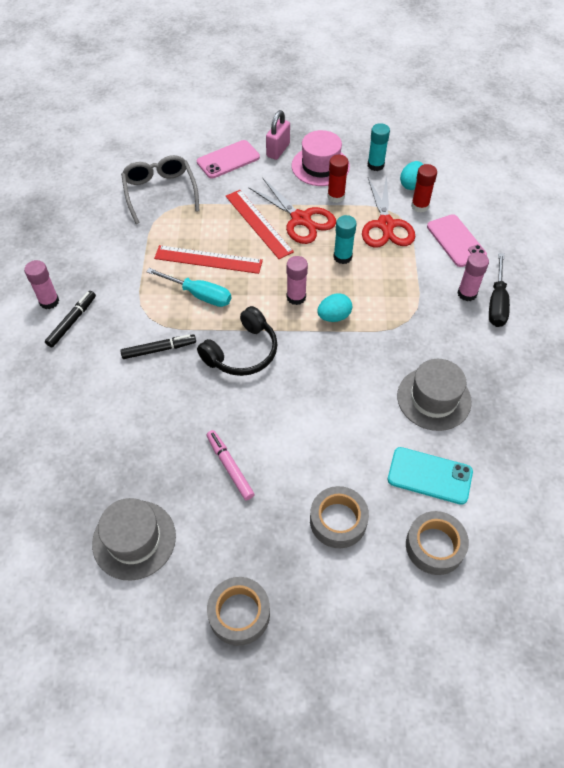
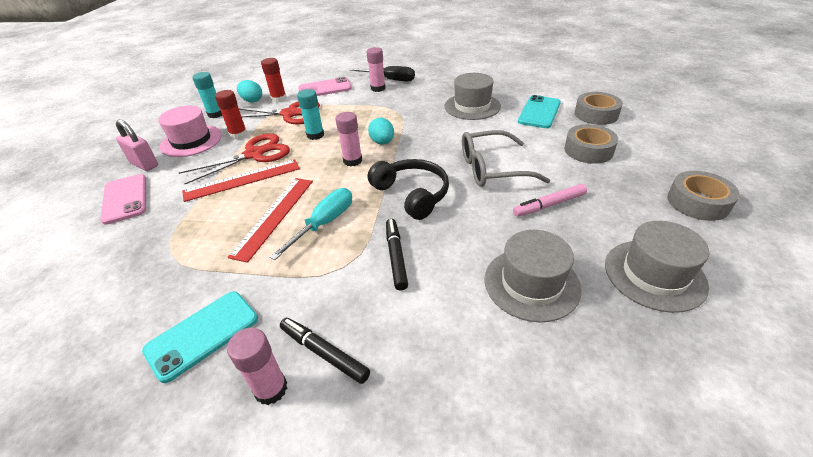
camera: 80 degrees left, 15 degrees down
grey glasses [121,155,200,224] -> grey glasses moved to [462,130,550,187]
none -> turquoise phone [142,291,258,383]
none -> grey hat [485,230,582,322]

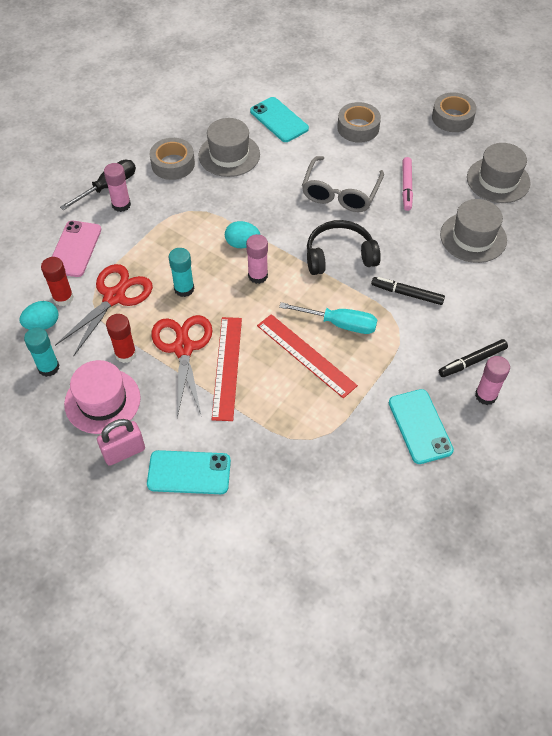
camera: 65 degrees left, 15 degrees up
pink phone [100,174,146,225] -> turquoise phone [147,450,231,494]
turquoise screwdriver [270,188,352,260] -> turquoise screwdriver turned 135 degrees clockwise [279,302,377,334]
grey tape [575,92,623,125] -> grey tape moved to [150,138,195,180]

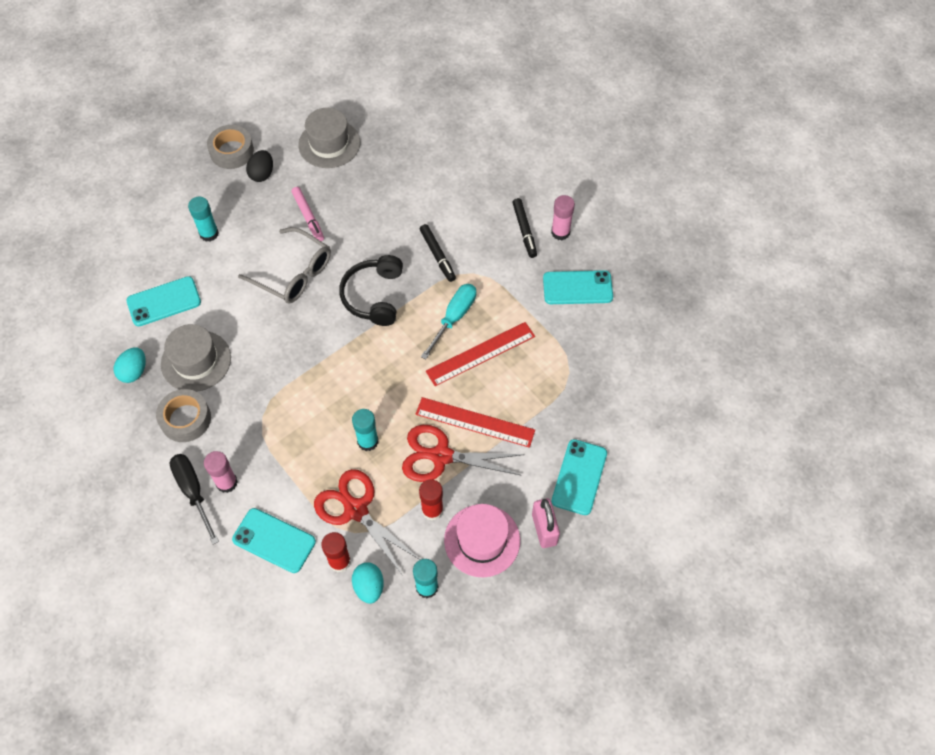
camera: 75 degrees left, 5 degrees up
pink phone [52,221,101,277] -> turquoise phone [232,508,316,573]
turquoise egg [225,221,260,248] -> turquoise egg moved to [114,347,146,383]
pink glue stick [246,234,268,284] -> none
grey tape [337,102,381,143] -> turquoise glue stick [188,197,219,242]
black marker [371,277,445,305] -> black marker turned 60 degrees counterclockwise [420,224,456,282]
pink marker [402,157,413,211] -> pink marker turned 45 degrees clockwise [291,187,324,241]
grey hat [440,199,507,263] -> none
none -> black egg [246,150,273,182]

